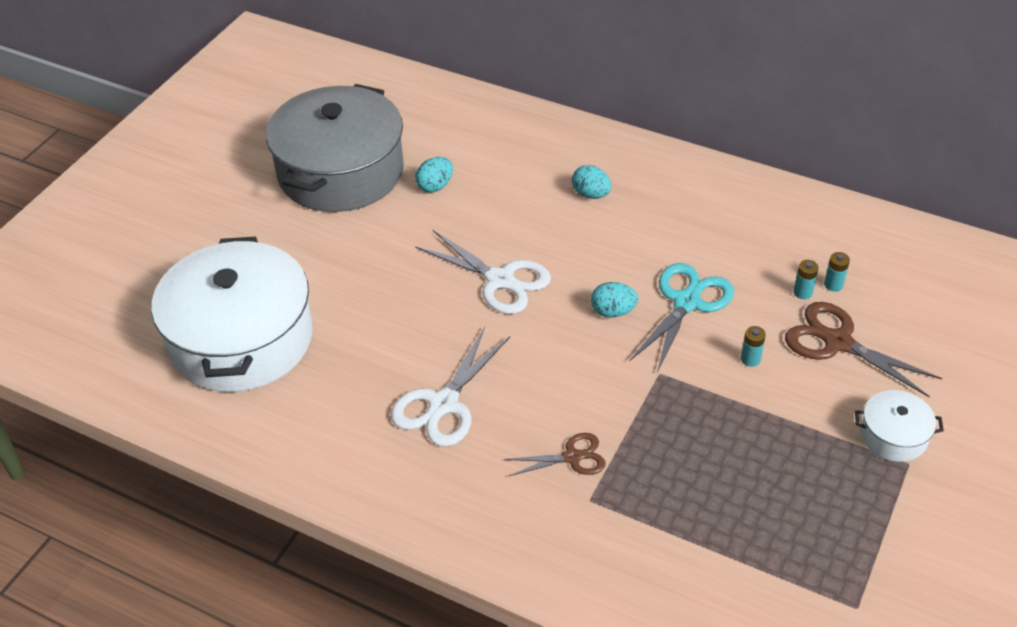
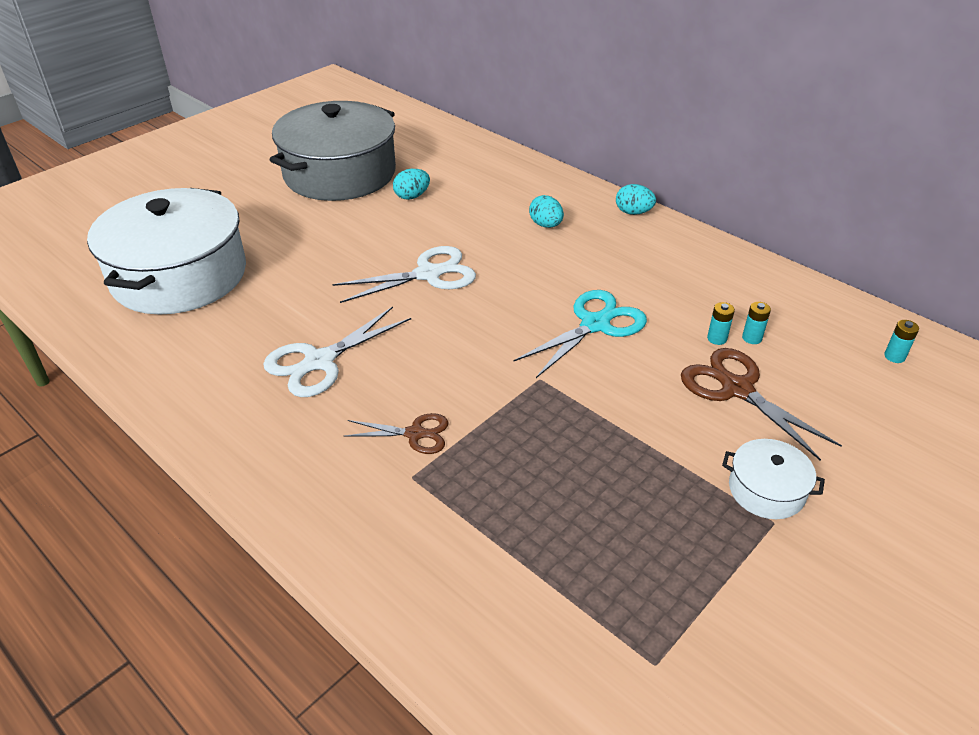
camera: 15 degrees right, 5 degrees down
white scissors [415,229,551,314] -> white scissors turned 75 degrees counterclockwise [333,246,476,303]
turquoise egg [591,282,638,318] -> turquoise egg moved to [616,184,656,215]
turquoise battery [741,326,766,367] -> turquoise battery moved to [884,320,919,363]

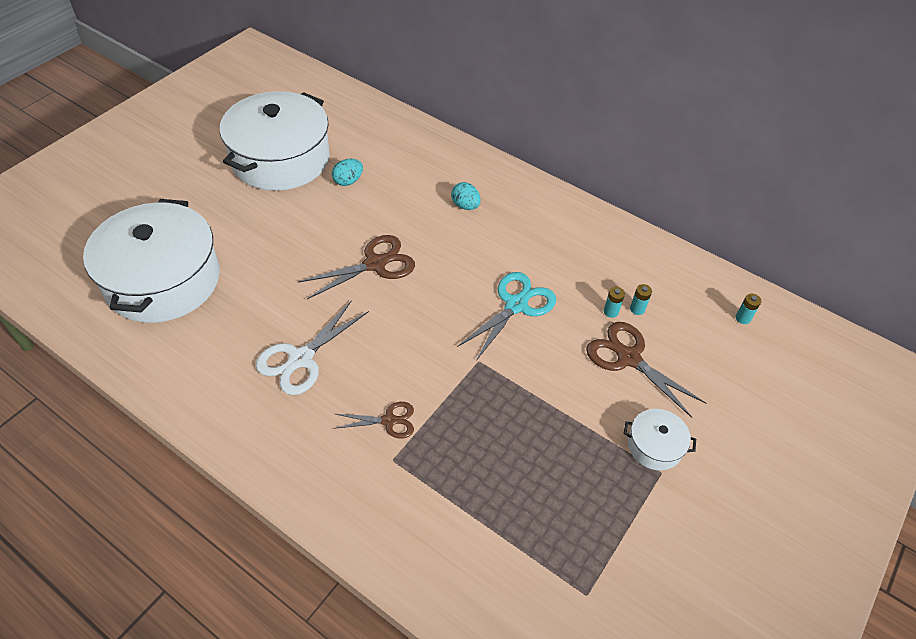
camera: 10 degrees left, 10 degrees up
grey pot [270,101,396,201] -> white pot [220,91,330,191]
white scissors [333,246,476,303] -> brown scissors [298,235,415,299]
turquoise egg [616,184,656,215] -> none

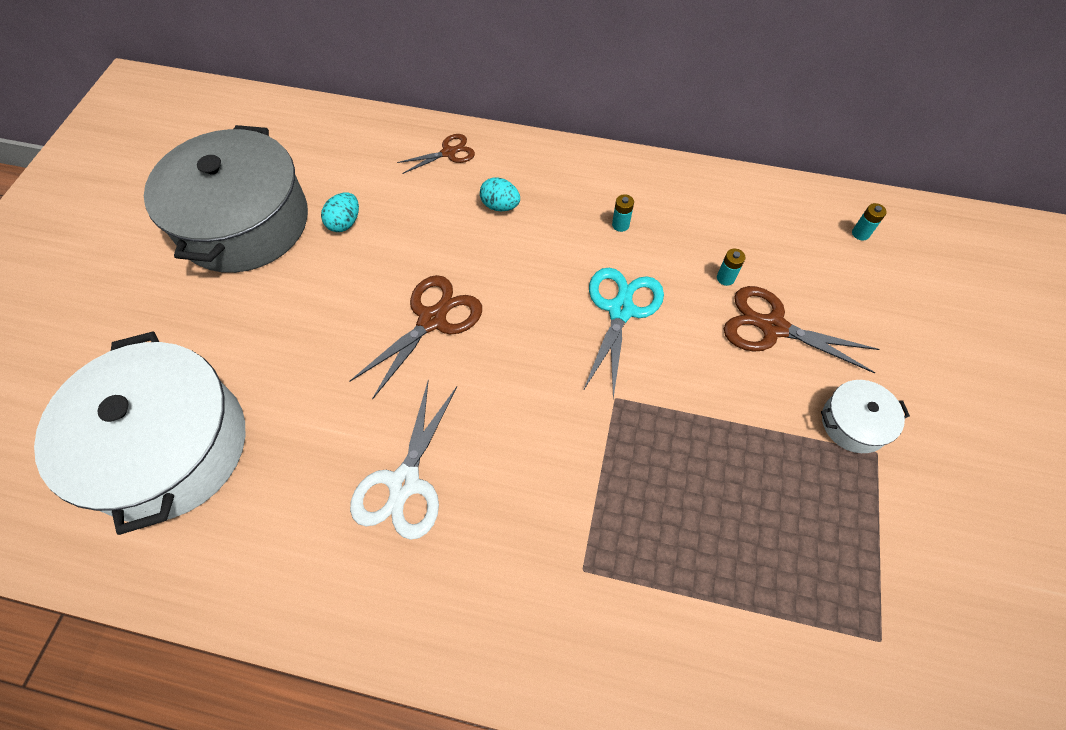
camera: 20 degrees left, 10 degrees up
white pot [220,91,330,191] -> grey pot [144,125,308,273]
brown scissors [334,402,414,439] -> brown scissors moved to [397,134,475,174]
turquoise battery [630,284,652,315] -> turquoise battery moved to [612,194,634,232]

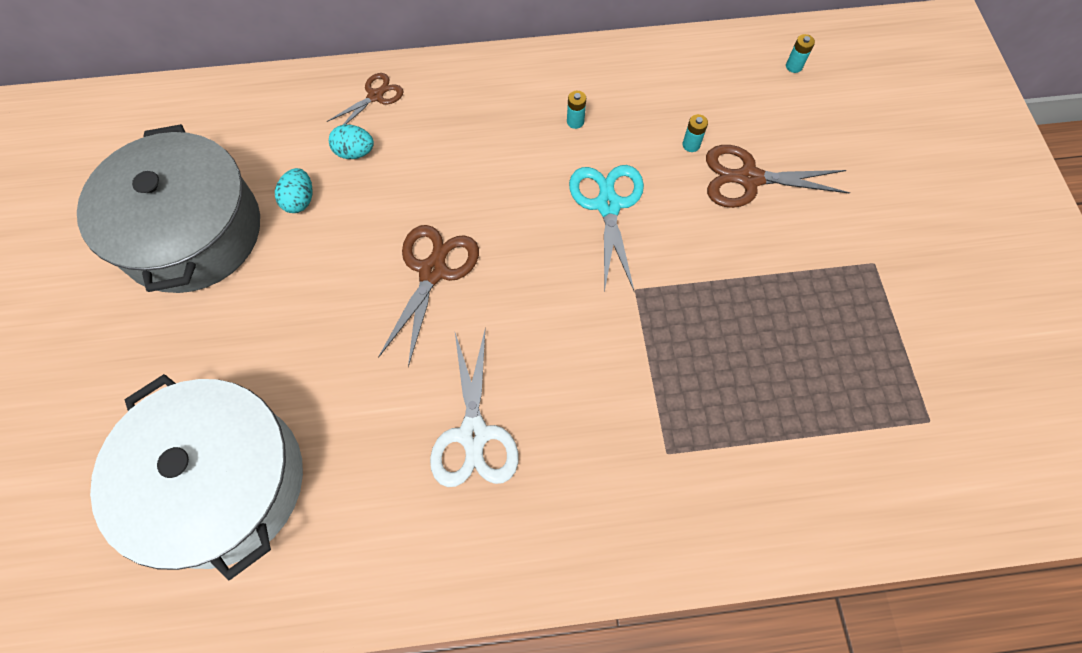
camera: 20 degrees left, 5 degrees up
turquoise egg [480,177,520,211] -> turquoise egg moved to [329,124,374,159]
white pot [821,380,910,453] -> none

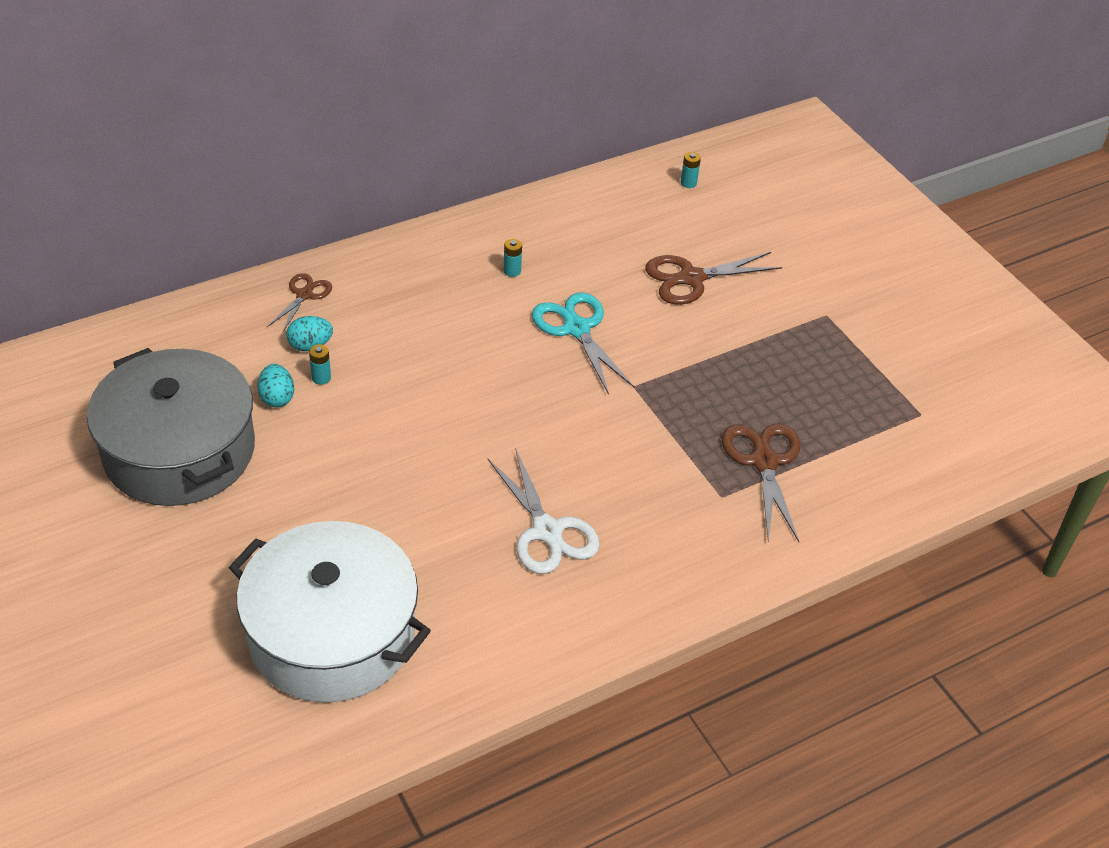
camera: 25 degrees left, 20 degrees down
brown scissors [378,225,479,367] -> brown scissors moved to [721,424,800,542]
turquoise battery [682,114,708,152] -> turquoise battery moved to [309,344,331,385]

